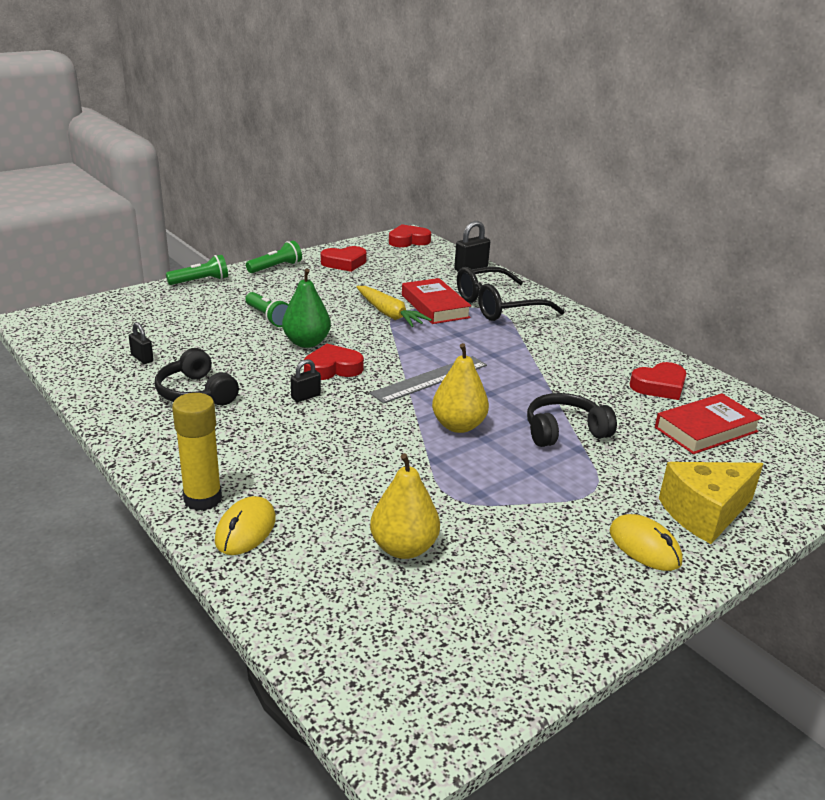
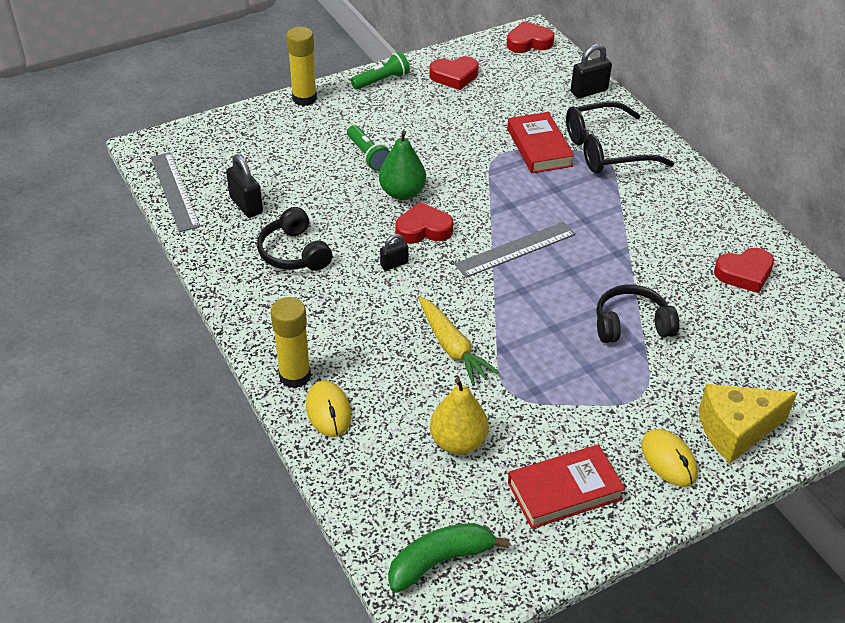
camera: 10 degrees right, 15 degrees up
black padlock [129,322,154,364] -> black padlock [226,154,263,218], size x1.62
green flashlight [166,255,228,285] -> yellow glue stick [286,27,317,106]
yellow mouse [215,496,276,555] -> yellow mouse turned 45 degrees counterclockwise [306,381,351,437]
yellow carrot [356,286,432,327] -> yellow carrot moved to [419,297,499,385]
yellow pear [432,343,489,433] -> none
red book [655,394,762,454] -> red book moved to [508,445,625,529]
none -> grey ruler [151,152,200,232]
none -> green banana [388,523,510,593]

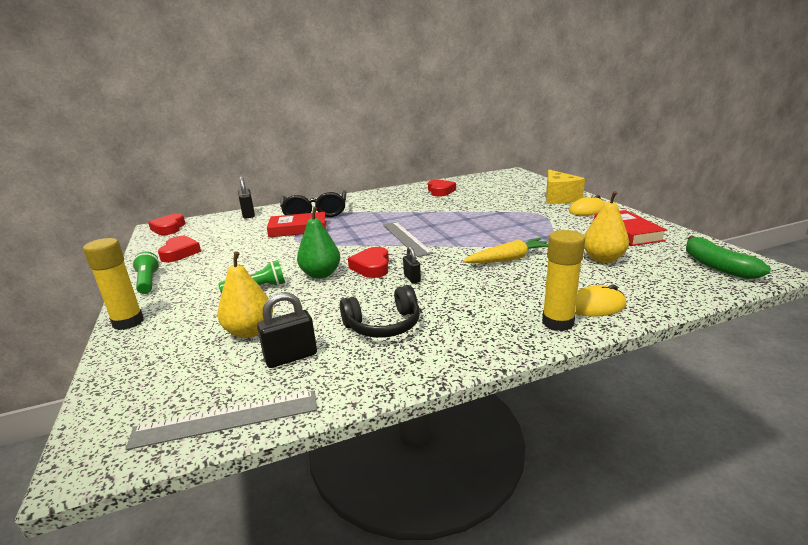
camera: 80 degrees left, 20 degrees down
black headphones [596,285,679,343] -> none
none -> yellow pear [217,251,273,338]

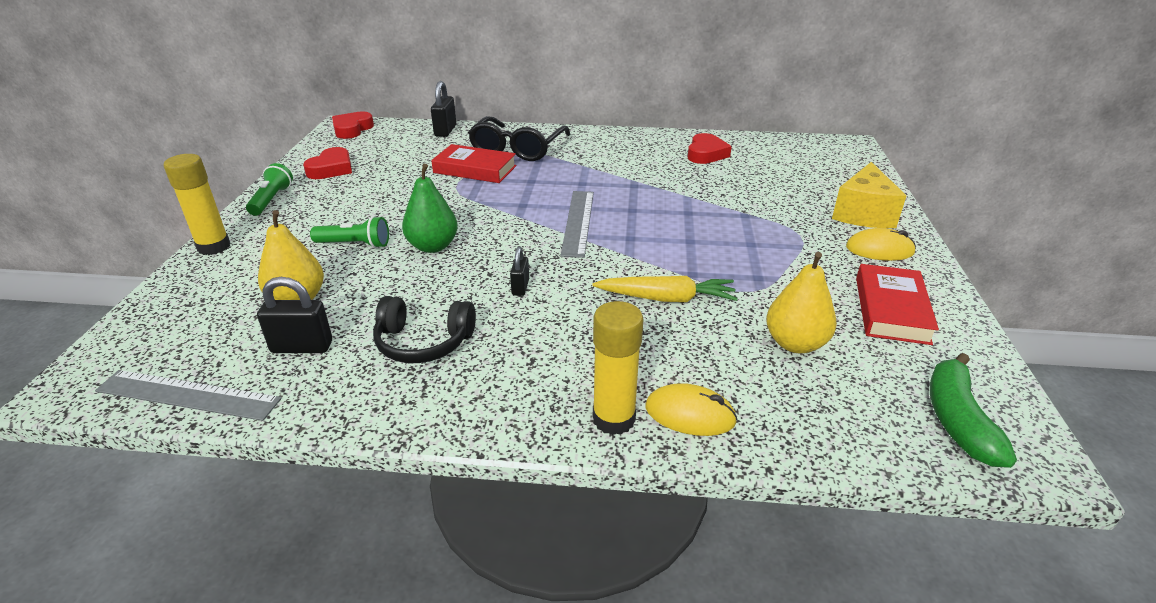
camera: 25 degrees right, 10 degrees up
red heart [348,247,389,278] -> none

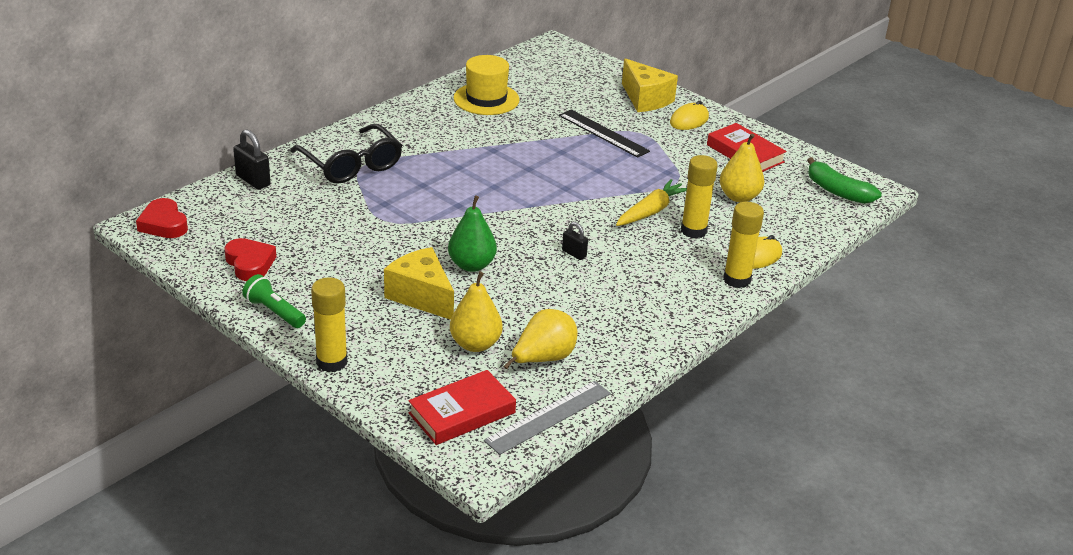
camera: 55 degrees left, 0 degrees up
black padlock [257,277,332,353] -> yellow pear [504,309,578,369]
green flashlight [310,216,389,248] -> yellow cheese [384,247,454,320]
black headphones [373,296,476,363] -> none
red book [431,144,517,183] -> red book moved to [408,370,516,445]
grey ruler [560,191,594,258] -> none
red heart [688,133,732,164] -> yellow hat [453,55,520,115]
none -> black ruler [559,110,650,158]
none -> yellow glue stick [681,155,718,238]

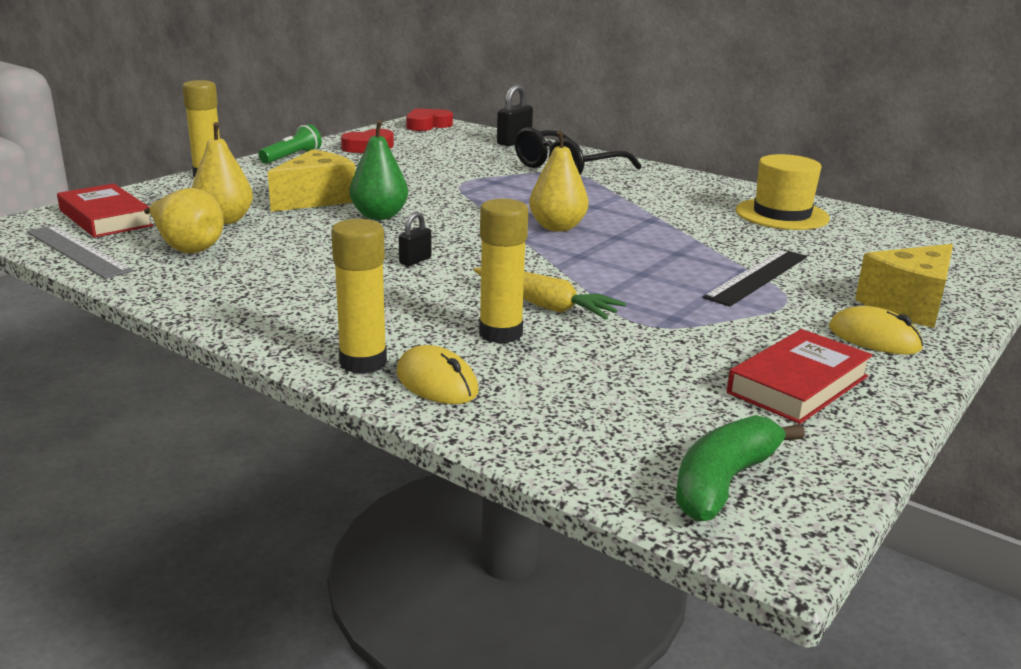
camera: 85 degrees right, 10 degrees down
yellow pear [720,133,764,202] -> yellow pear moved to [529,131,588,232]

